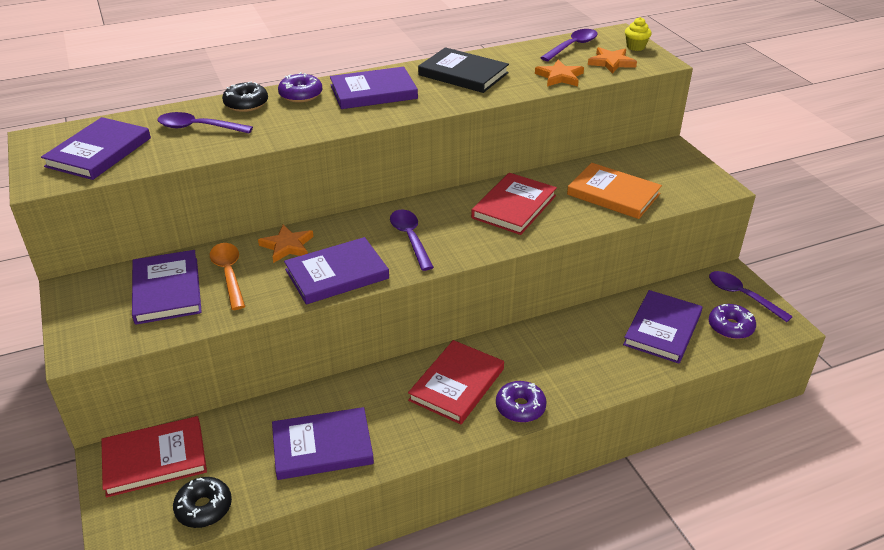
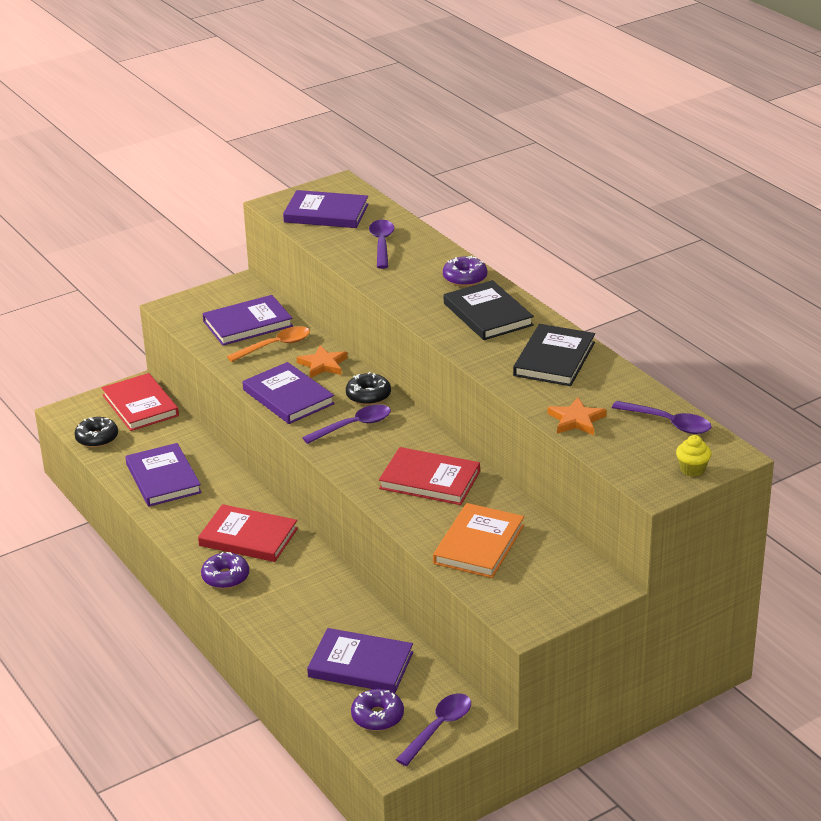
camera: 80 degrees right, 5 degrees down
black donut [222,82,268,112] -> black donut moved to [346,372,391,405]
purple book [330,67,418,109] -> black book [444,280,534,340]
orange star [588,47,637,74] -> none

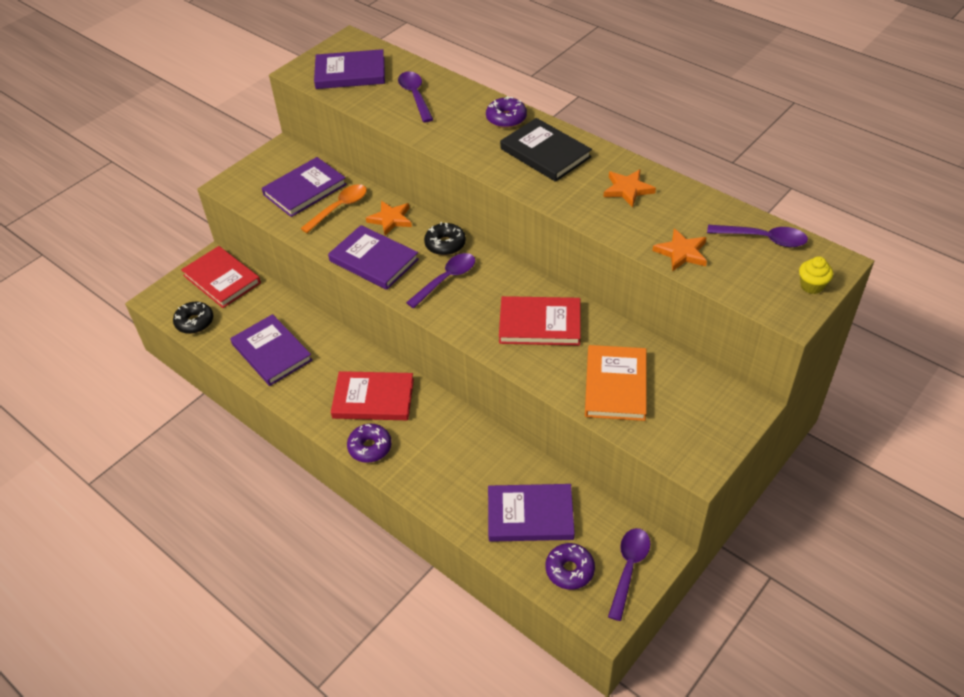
camera: 15 degrees left, 15 degrees up
black book [513,324,595,386] -> orange star [603,169,656,208]

